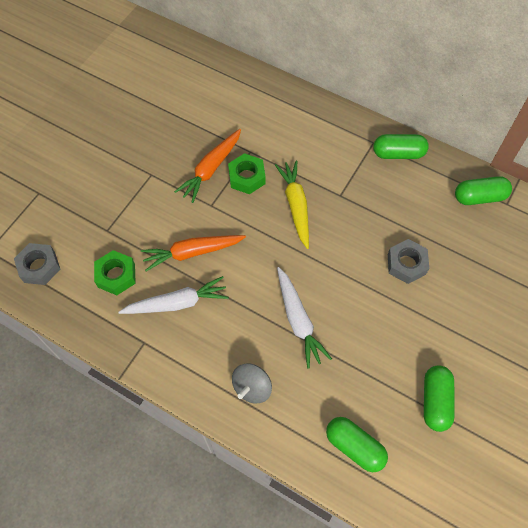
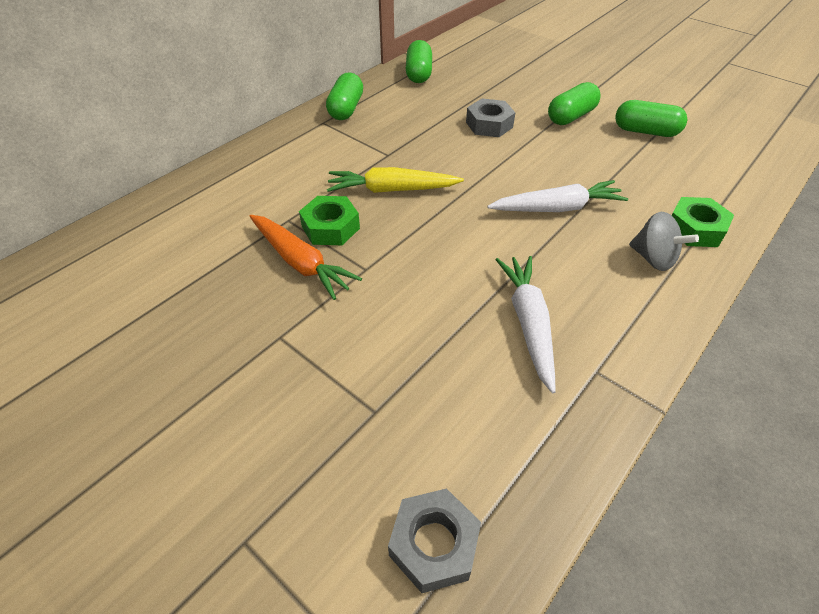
camera: 80 degrees left, 15 degrees down
green nut [94,250,136,295] -> green nut moved to [672,197,734,247]
orange carrot [141,235,246,271] -> none
green capsule [326,417,388,472] -> green capsule moved to [548,82,601,125]

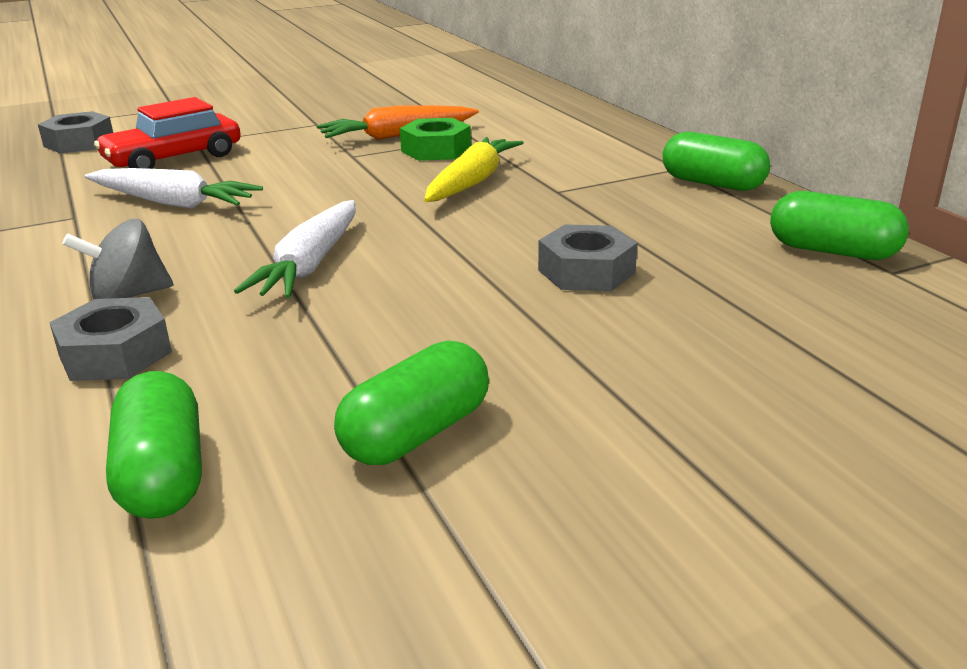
camera: 115 degrees right, 20 degrees down
green capsule [548,82,601,125] -> green capsule moved to [106,371,202,519]
green nut [672,197,734,247] -> grey nut [49,297,172,381]
none -> red car [94,97,241,169]

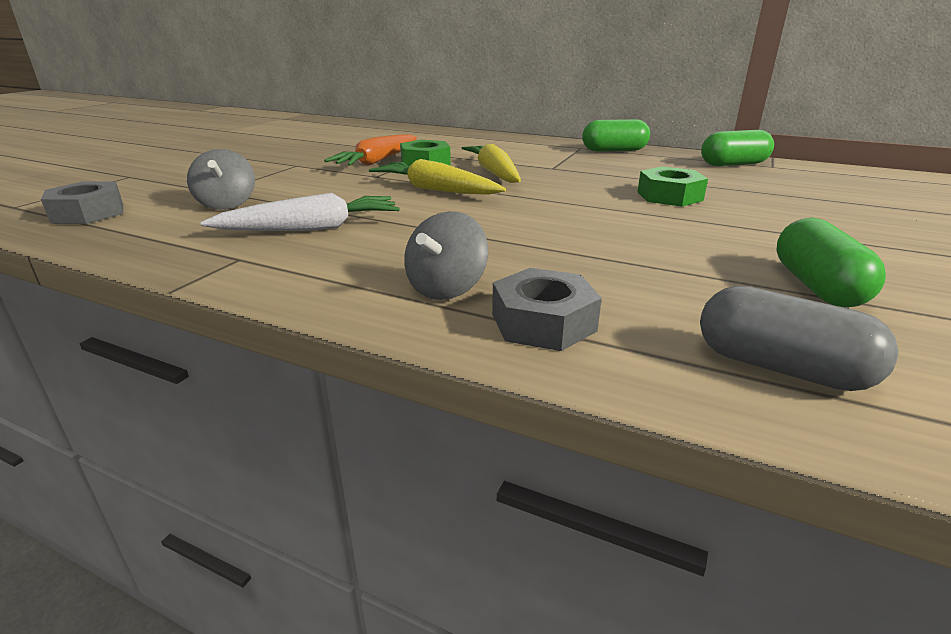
camera: 40 degrees left, 0 degrees up
red car [94,97,241,169] -> grey spinning top [187,149,255,210]
green capsule [106,371,202,519] -> grey capsule [700,286,899,391]
white carrot [234,200,356,298] -> none
grey nut [538,225,637,291] -> green nut [638,166,708,207]
none -> yellow carrot [369,159,506,195]

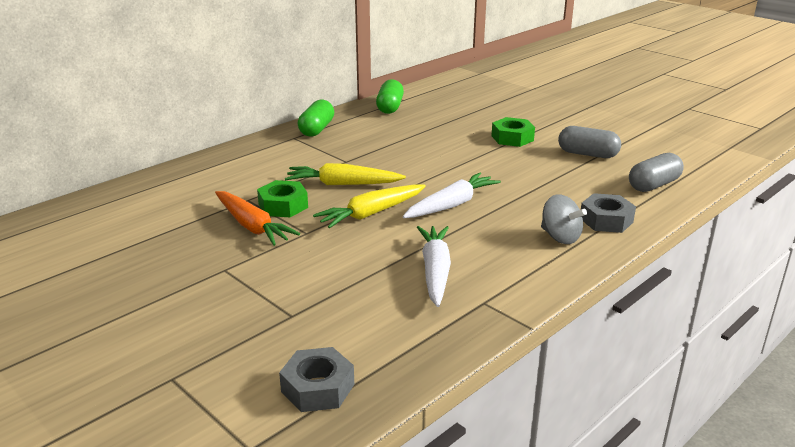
camera: 70 degrees left, 0 degrees up
grey spinning top [187,149,255,210] -> none
green nut [638,166,708,207] -> green nut moved to [492,117,535,147]
green capsule [776,218,886,307] -> grey capsule [558,126,621,158]
none -> white carrot [403,172,501,218]

